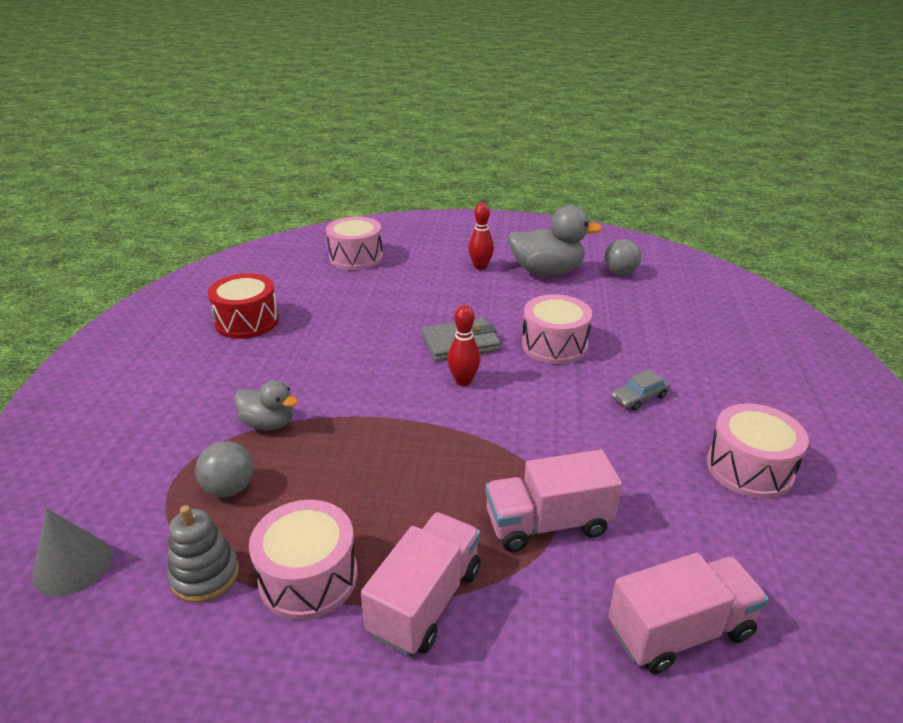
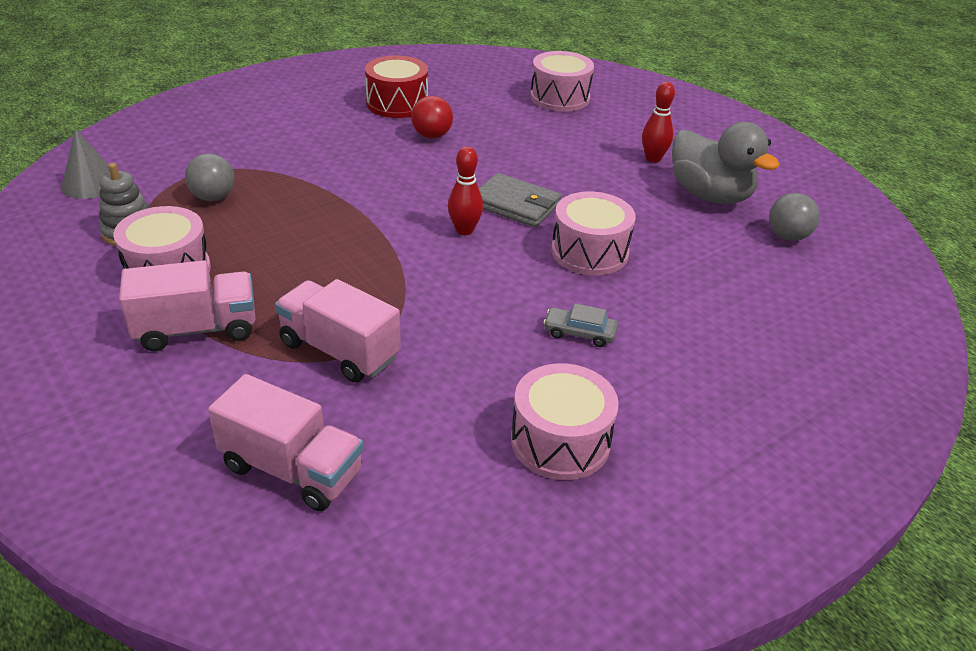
camera: 45 degrees right, 5 degrees up
grey duck [234,380,298,430] -> none
none -> red ball [411,96,453,138]

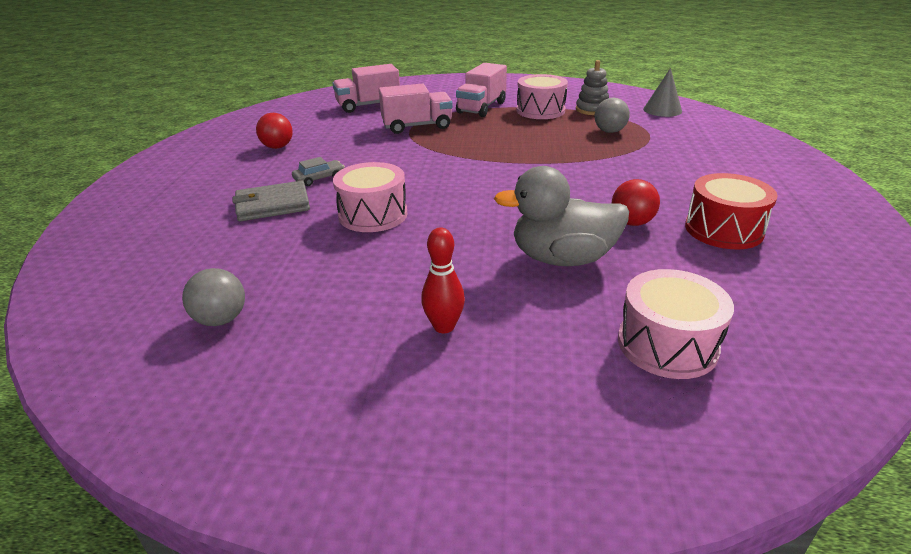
camera: 135 degrees right, 5 degrees down
red bowling pin [448,146,483,235] -> none
grey wallet [479,173,561,227] -> grey wallet moved to [233,181,310,221]
pink drum [511,363,619,480] -> red ball [256,113,293,149]
grey duck [672,122,780,204] -> grey duck moved to [494,166,629,266]

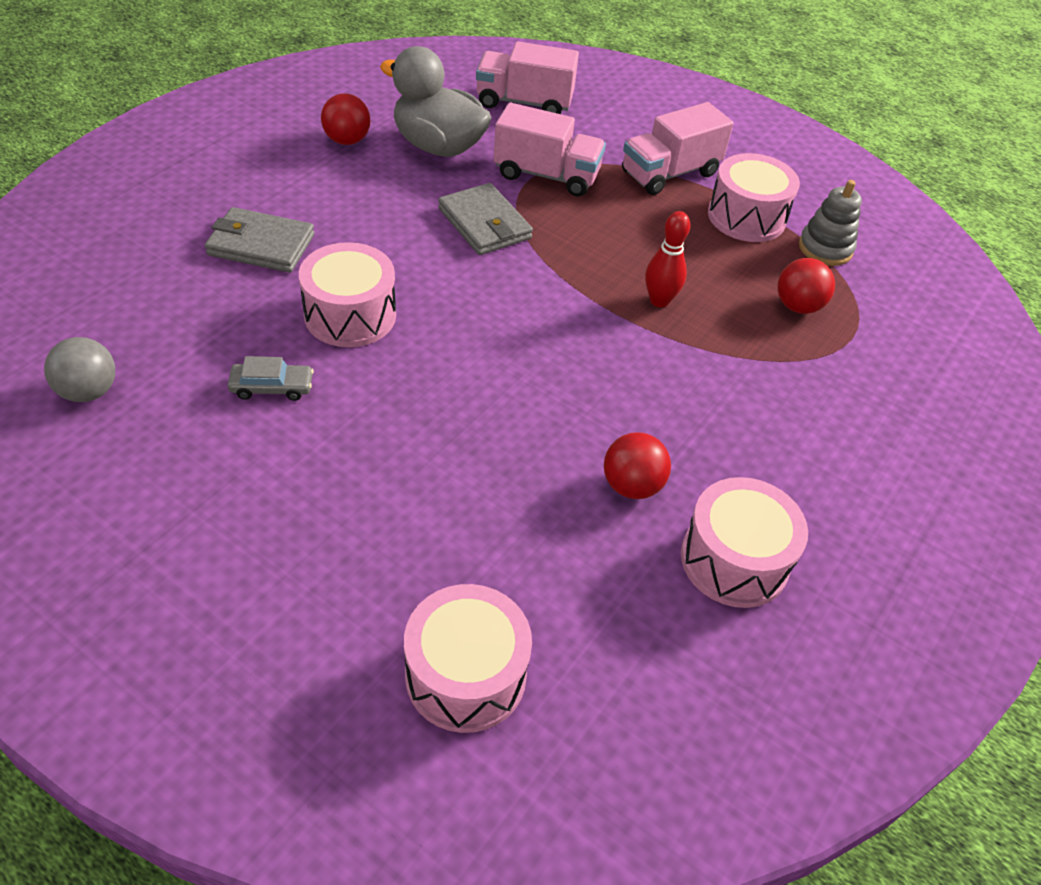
camera: 25 degrees right, 15 degrees up
grey car [292,157,345,186] -> grey car moved to [228,356,314,401]
red bowling pin [421,228,465,334] -> red bowling pin moved to [645,211,691,307]
grey duck [494,166,629,266] -> grey duck moved to [380,46,492,157]
grey ball [595,98,630,133] -> red ball [778,258,835,314]
grey cone [643,68,682,117] -> none
red drum [685,173,778,250] -> pink drum [681,477,808,608]
none -> grey wallet [438,183,533,255]

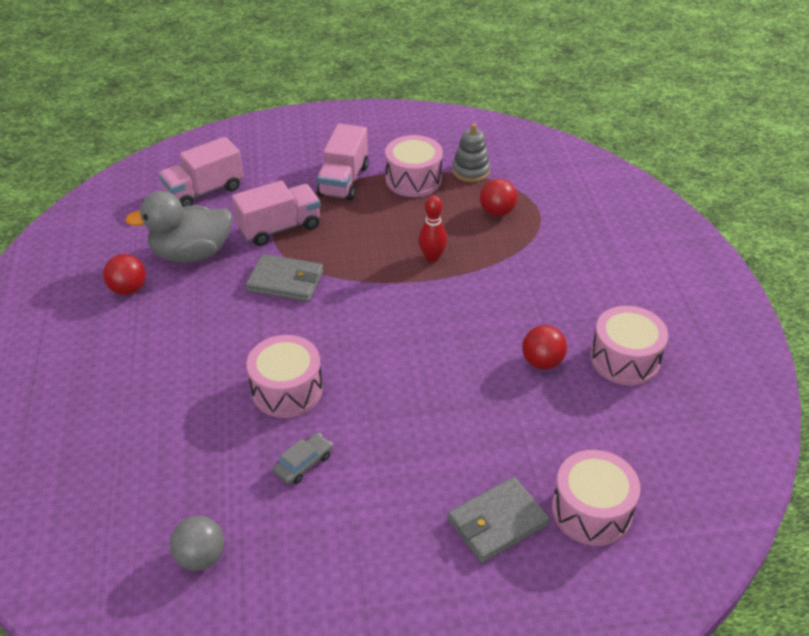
camera: 40 degrees left, 5 degrees down
grey wallet [205,207,314,273] -> grey wallet moved to [448,477,550,563]

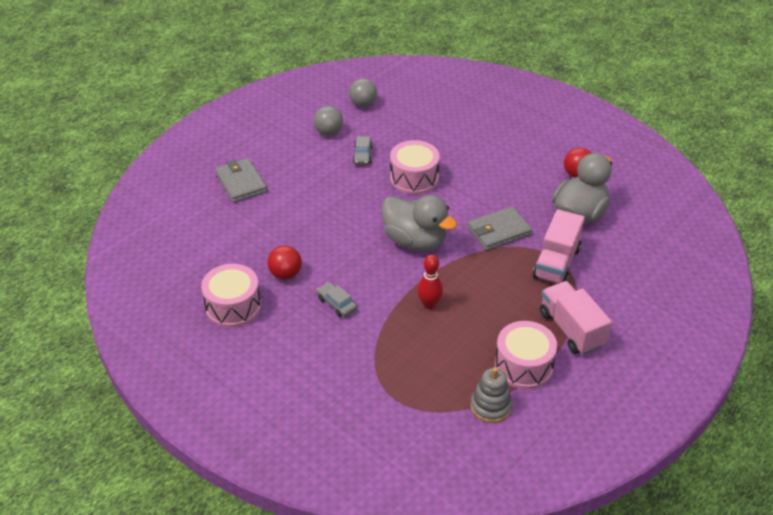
camera: 140 degrees right, 0 degrees up
pink truck [158,137,243,207] -> none
grey wallet [448,477,550,563] -> grey wallet turned 45 degrees counterclockwise [215,158,267,203]
red ball [480,179,517,216] -> none
pink drum [552,450,640,546] -> none
none -> grey ball [314,106,343,136]
none -> grey car [317,282,357,317]
none -> grey duck [382,195,457,251]

